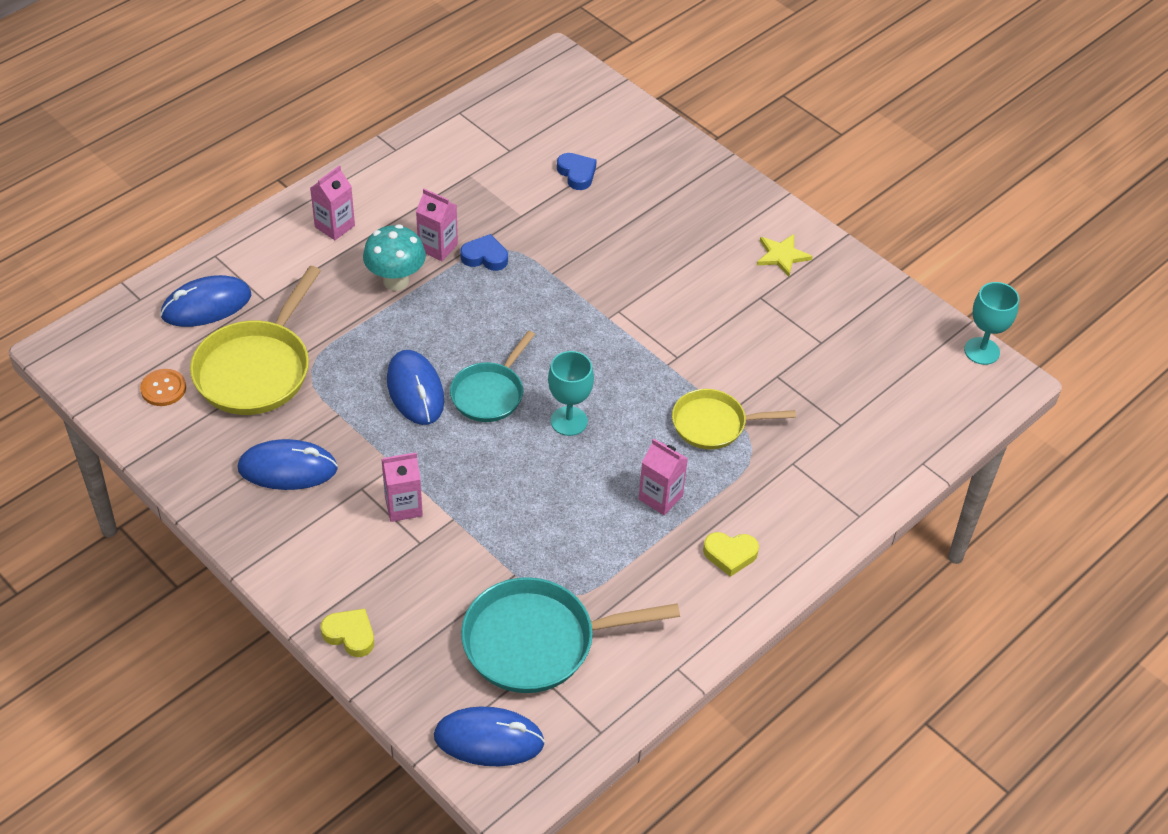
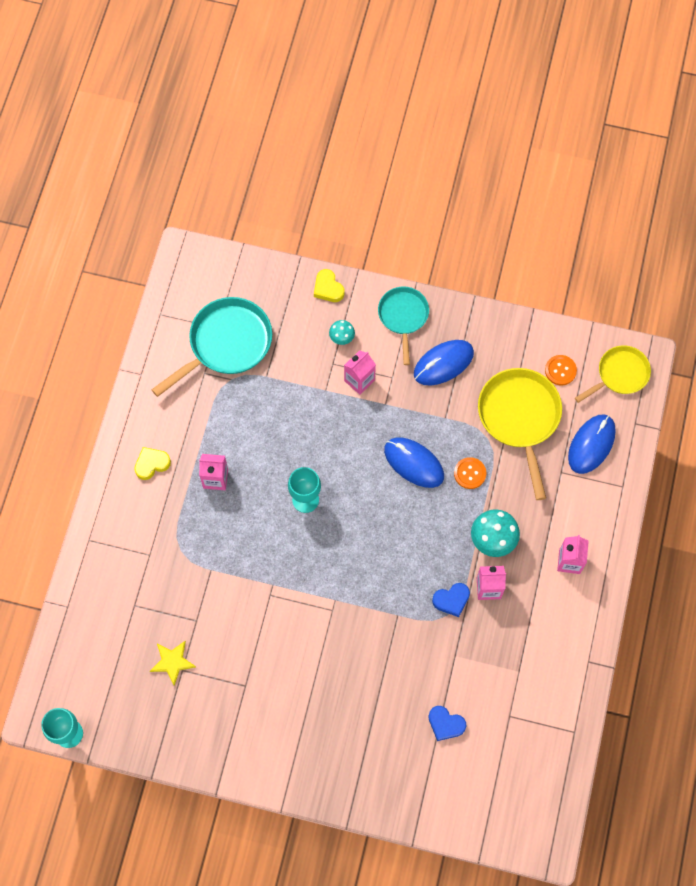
camera: 150 degrees right, 20 degrees up
yellow heart [321,609,374,657] -> yellow heart turned 60 degrees clockwise [314,269,344,302]
blue mouse [434,707,545,766] -> none
turquoise pan [450,331,535,422] -> turquoise pan moved to [378,286,429,365]
yellow pan [672,389,796,449] -> yellow pan moved to [575,345,651,403]
yellow star [757,234,813,277] -> yellow star moved to [150,641,196,686]
none -> turquoise mushroom [329,320,355,345]
none -> orange button [454,457,486,489]

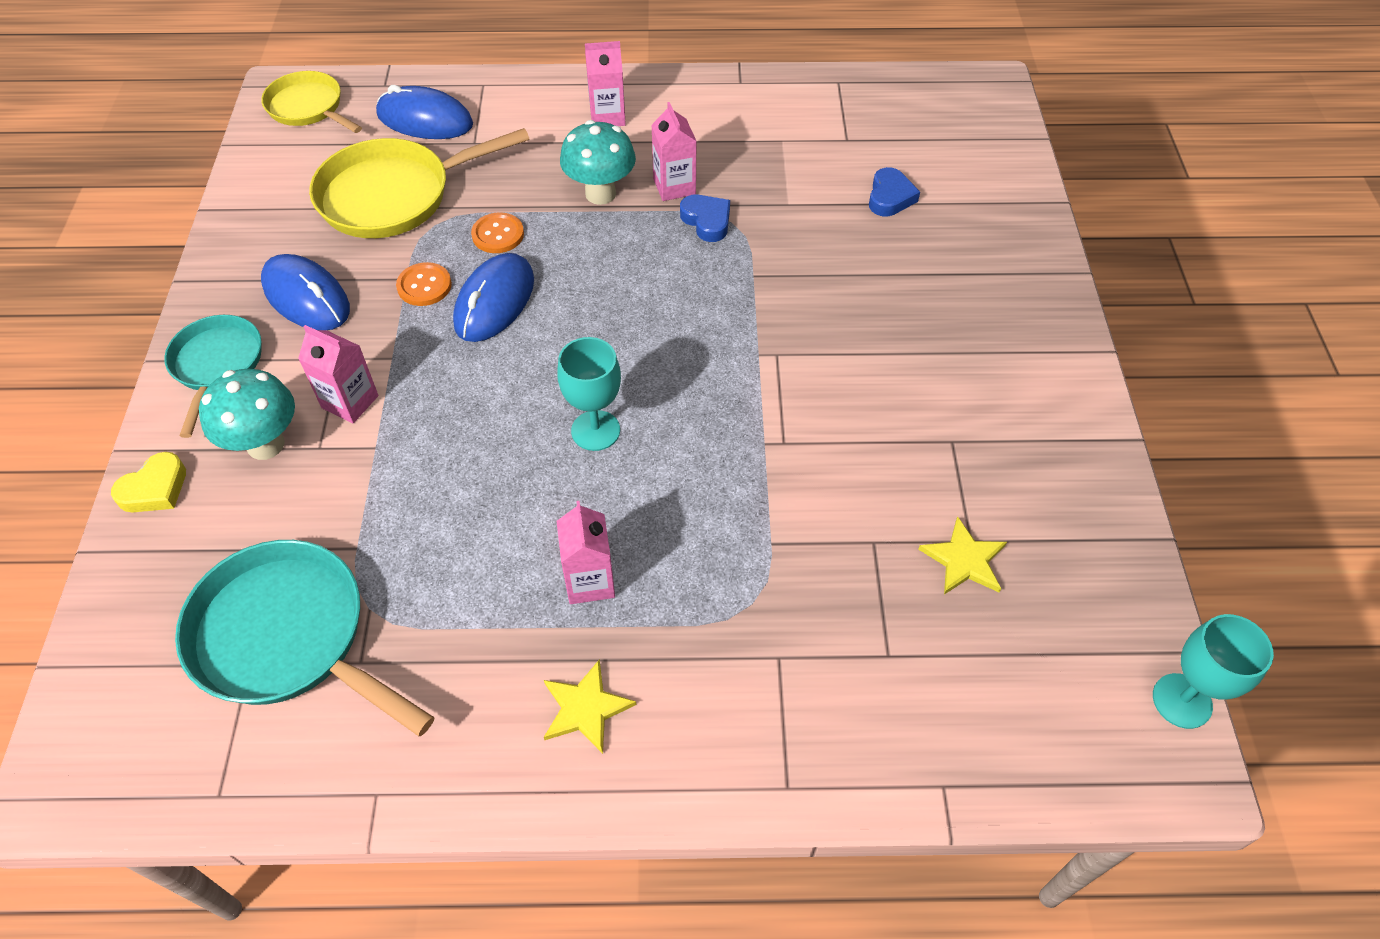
camera: 105 degrees left, 15 degrees down
yellow heart [134,447,171,480] -> yellow star [544,660,636,754]
turquoise mushroom [329,320,355,345] -> turquoise mushroom [199,369,295,460], size x1.78
turquoise pan [378,286,429,365] -> turquoise pan turned 105 degrees clockwise [164,315,262,438]
orange button [545,355,577,385] -> orange button moved to [396,262,452,306]

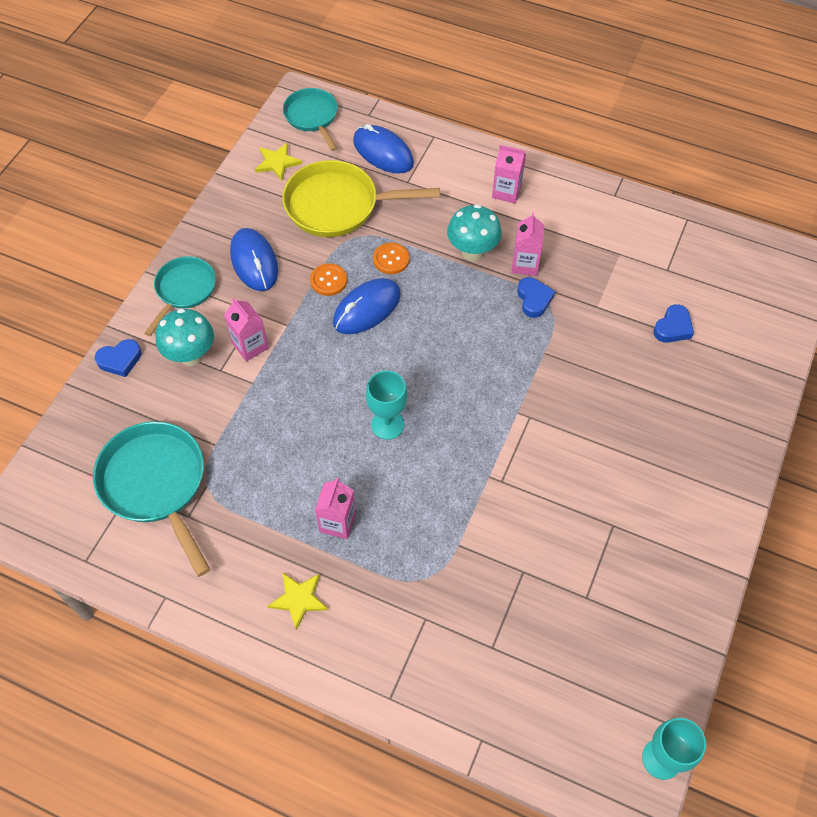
camera: 25 degrees right, 5 degrees up
yellow heart [111,452,186,512] -> blue heart [95,339,142,377]
yellow pan [261,71,362,133] -> turquoise pan [283,88,338,151]
yellow star [918,517,1007,595] -> yellow star moved to [255,143,302,180]

